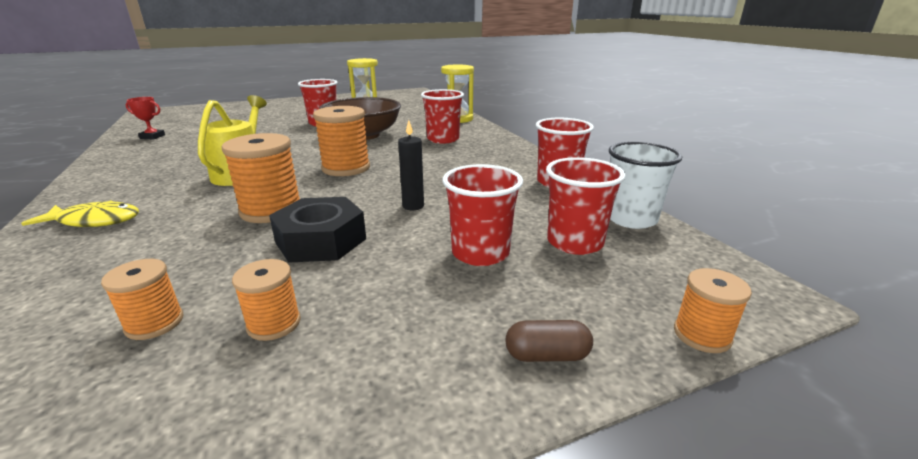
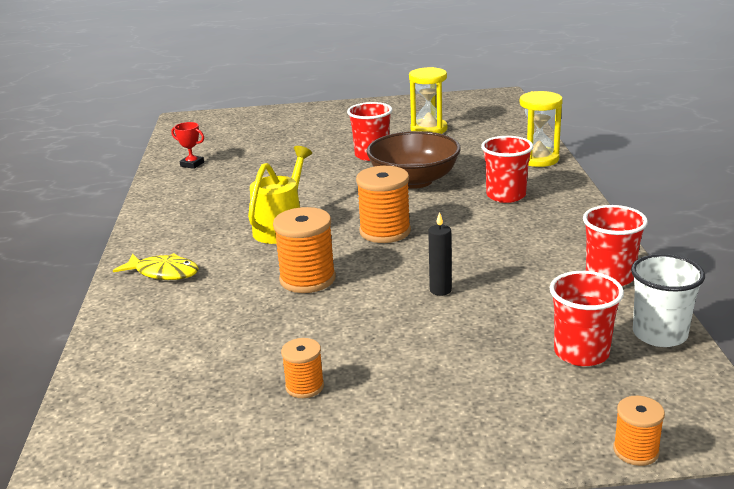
camera: 20 degrees right, 0 degrees up
orange spool [101,259,183,340] -> none
black nut [269,197,366,263] -> none
red cup [443,164,523,266] -> none
brown capsule [505,320,593,362] -> none

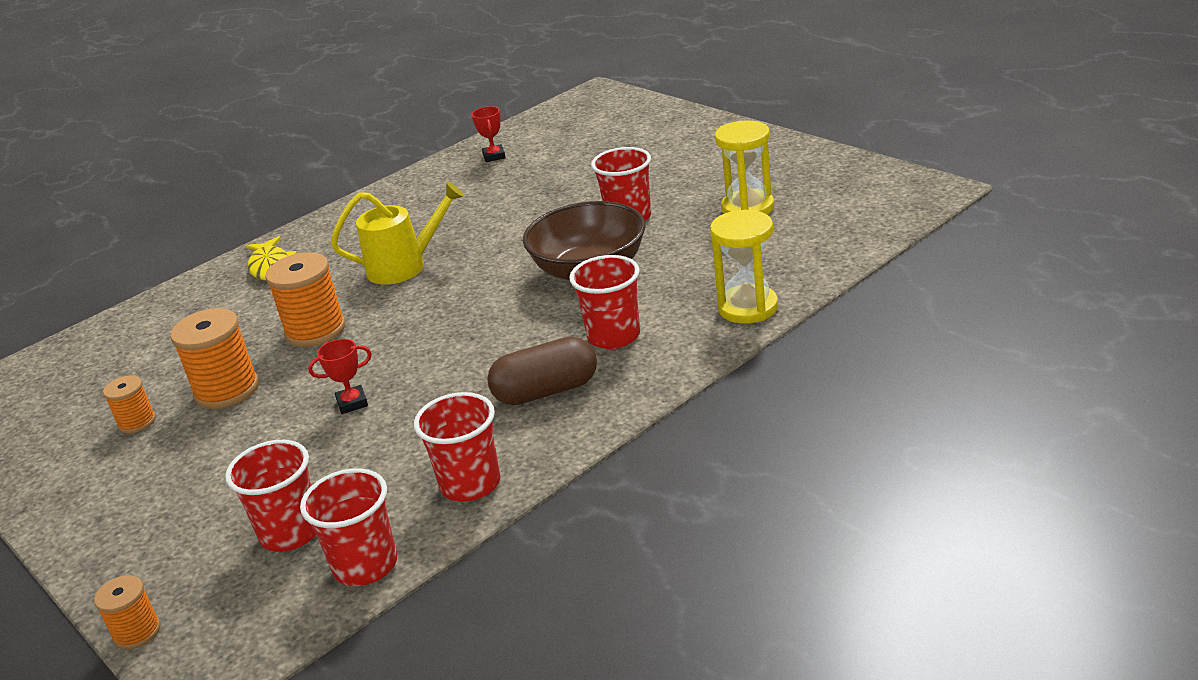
camera: 55 degrees right, 5 degrees up
orange spool [356,166,411,243] -> orange spool moved to [170,308,259,409]
black candle [428,212,452,296] -> red trophy [308,339,372,414]
white cup [631,254,705,347] -> red cup [300,468,397,586]
none -> brown capsule [487,337,597,405]

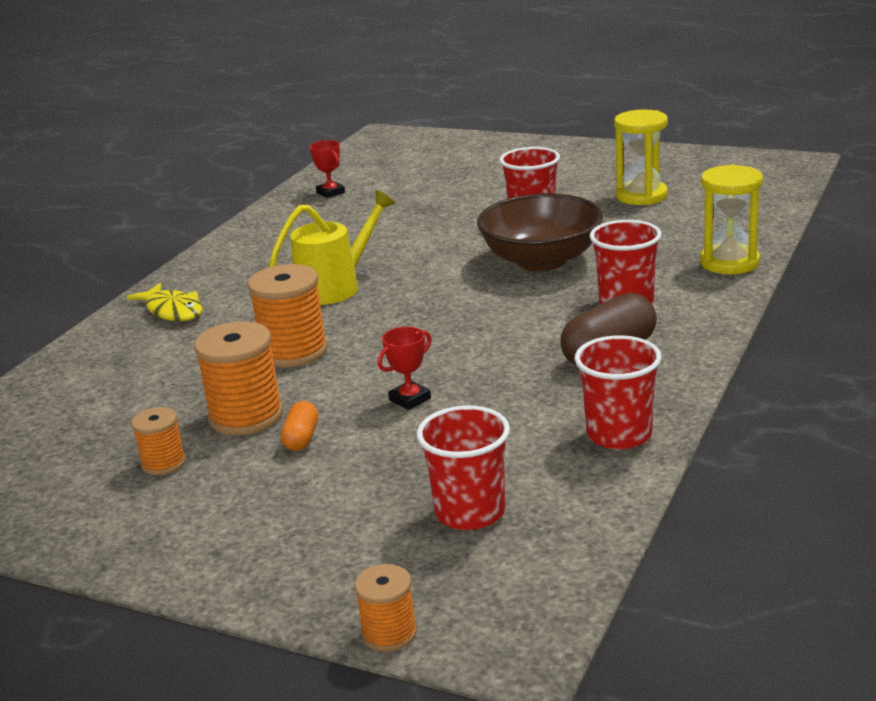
camera: 25 degrees left, 5 degrees down
red cup [300,468,397,586] -> none
none -> orange capsule [281,401,318,451]

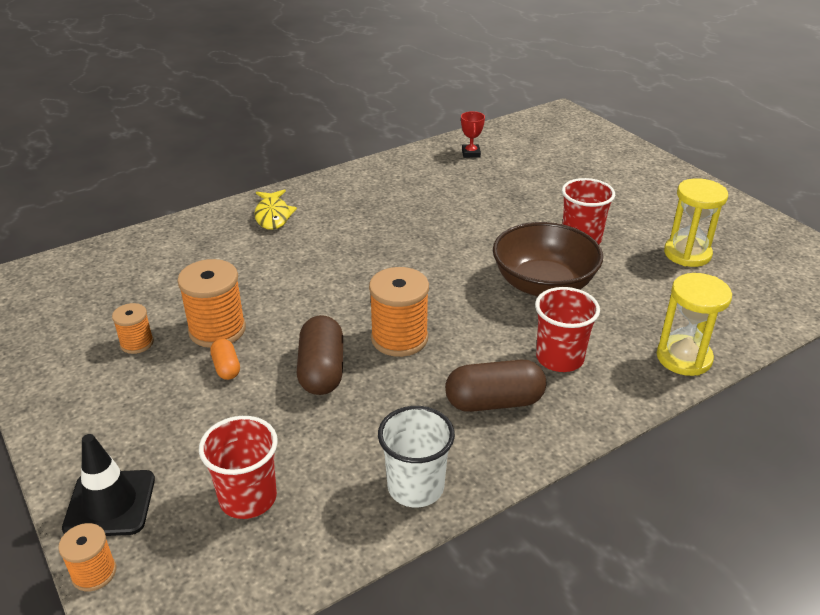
camera: 30 degrees right, 10 degrees up
orange spool [248,264,328,368] -> orange spool moved to [369,267,429,357]
yellow watering can [269,190,395,305] -> none
orange capsule [281,401,318,451] -> orange capsule turned 60 degrees counterclockwise [210,339,240,380]
red trophy [378,327,432,410] -> brown capsule [297,315,343,395]
red cup [575,335,662,450] -> white cup [378,406,455,507]
none -> black traffic cone [62,434,155,536]

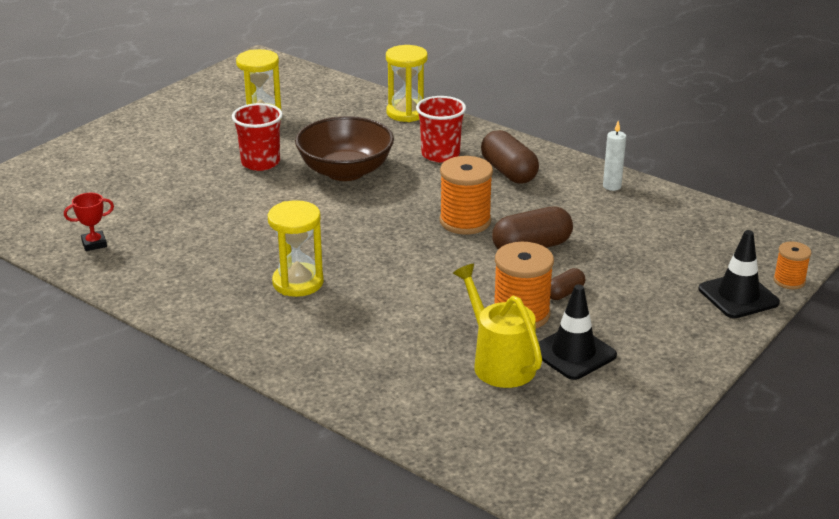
camera: 110 degrees left, 5 degrees down
orange spool [112,303,154,354] -> black traffic cone [539,284,617,380]
red cup [199,416,278,519] -> none
orange capsule [210,339,240,380] -> brown capsule [550,268,585,300]
yellow fish [254,189,297,230] -> none
white cup [378,406,455,507] -> white candle [603,121,626,191]
none -> yellow hourglass [268,200,324,297]
none -> yellow watering can [453,264,542,388]

